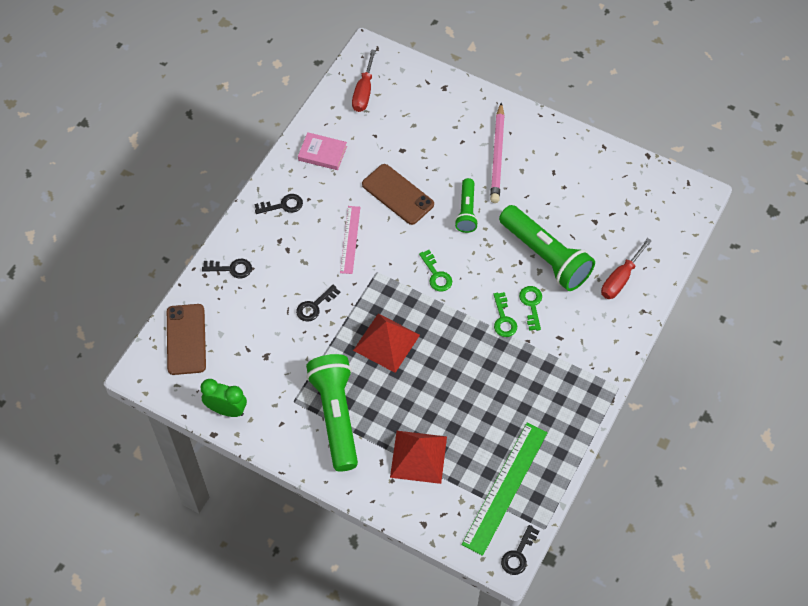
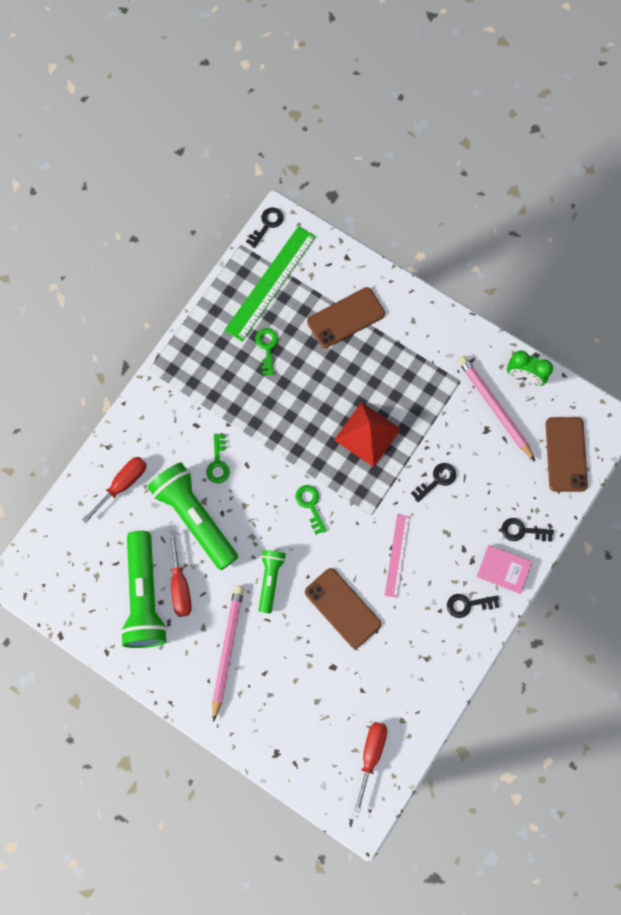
camera: 175 degrees left, 15 degrees up
pink book [298,132,347,170] -> pink book moved to [477,545,532,594]
green flashlight [306,354,358,471] -> green flashlight moved to [120,531,168,648]
red pyramid [390,431,447,484] -> brown phone [307,287,385,348]
green key [493,292,517,337] -> green key moved to [255,328,278,375]
none -> red screwdriver [169,531,192,617]
none -> pink pencil [458,356,535,461]

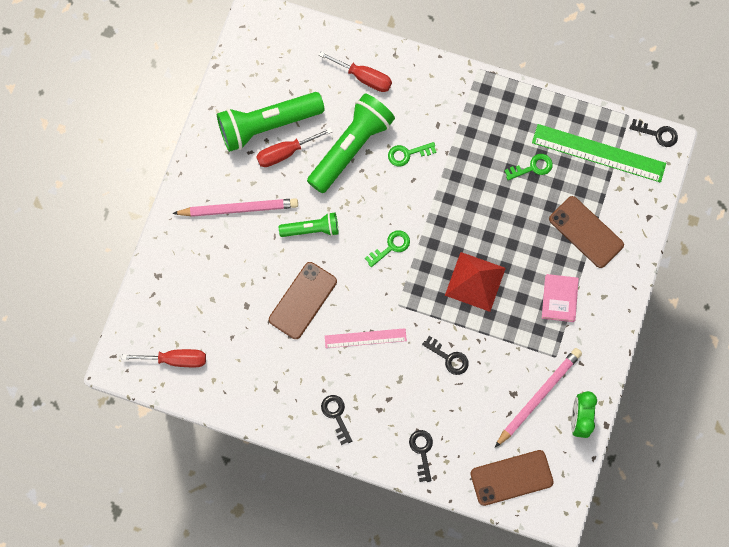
camera: 75 degrees right, 0 degrees up
pink book [477,545,532,594] -> pink book moved to [542,274,579,322]

